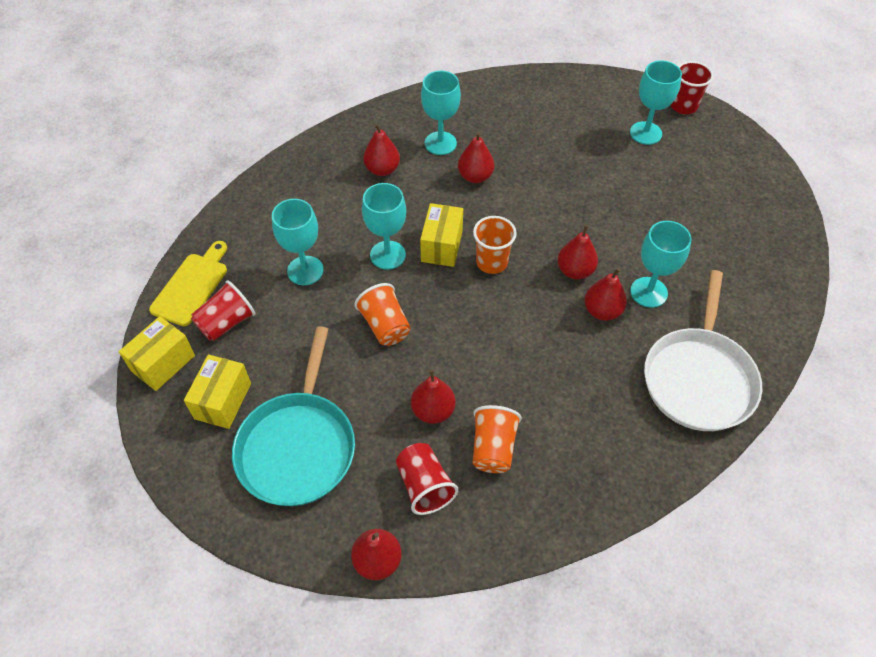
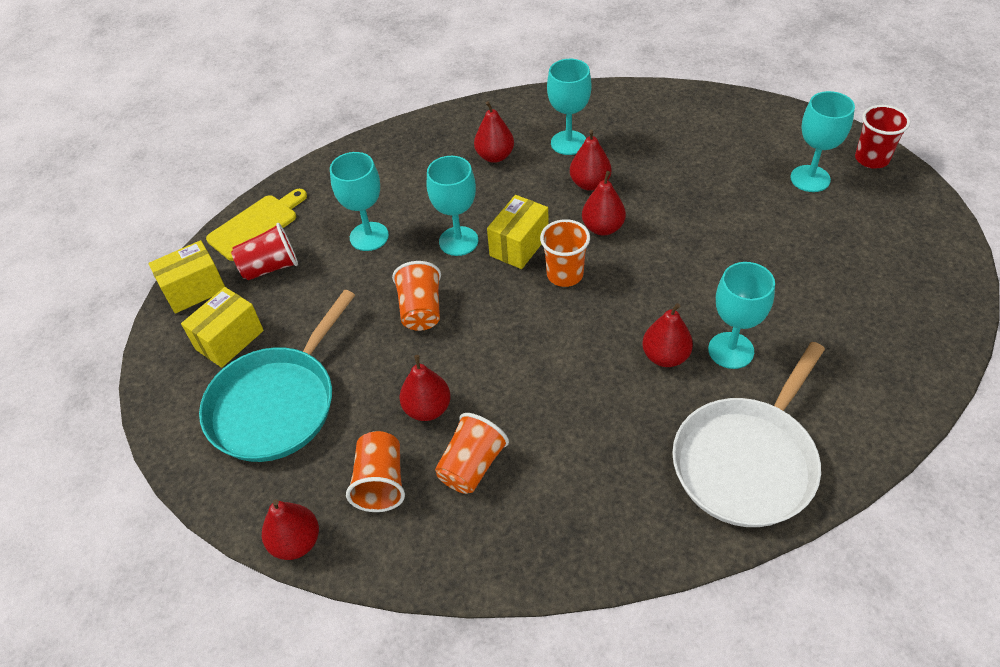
camera: 25 degrees right, 5 degrees down
red cup [396,443,458,515] -> orange cup [346,431,405,512]
red pear [557,225,598,279] -> red pear moved to [582,171,626,236]

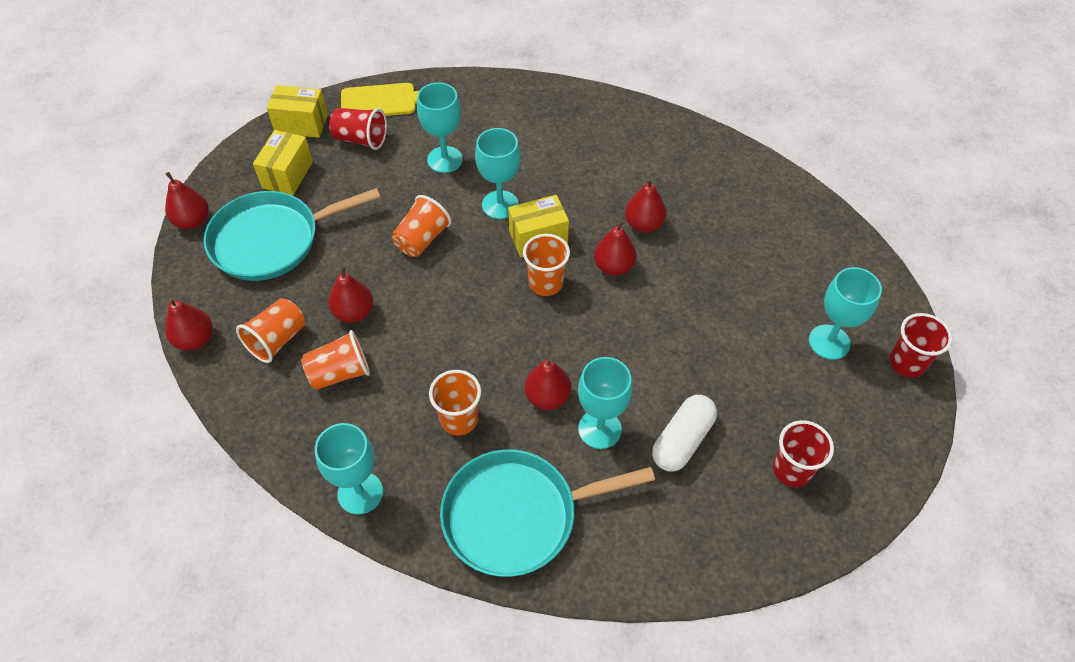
camera: 35 degrees right, 5 degrees up
yellow box [181,287,264,368] -> yellow box turned 60 degrees counterclockwise [253,130,313,195]
red pear [474,101,514,163] -> red pear moved to [165,172,209,229]
turquoise goblet [547,59,591,155] -> turquoise goblet moved to [315,423,383,515]
white pan [672,342,825,527] -> turquoise pan [440,449,655,577]
none -> orange cup [429,370,481,435]
none -> white capsule [652,395,717,472]
none -> red cup [773,420,834,487]

